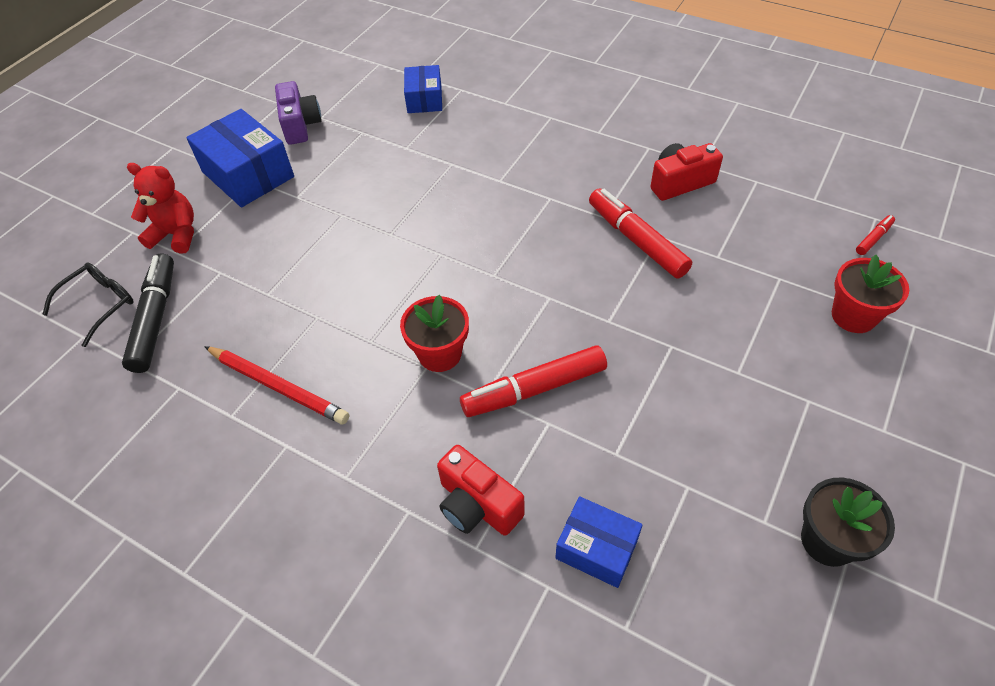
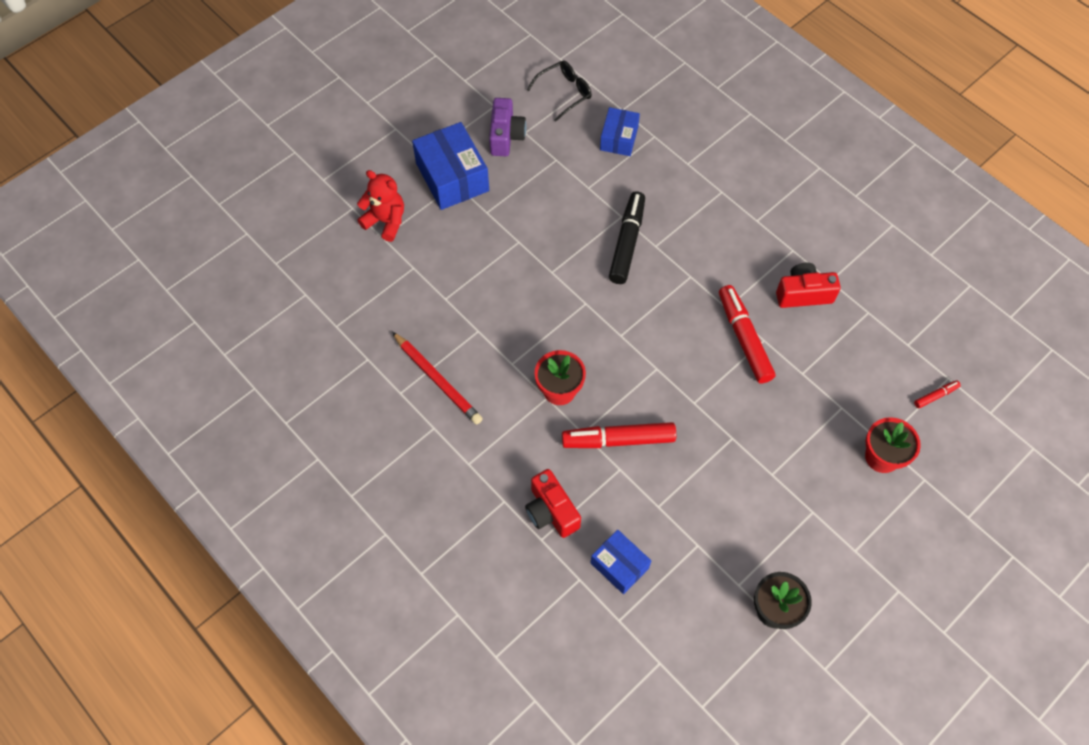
camera: 15 degrees right, 10 degrees up
black glasses [42,262,134,347] -> black glasses moved to [527,61,592,122]
black marker [122,253,174,373] -> black marker moved to [609,191,645,284]

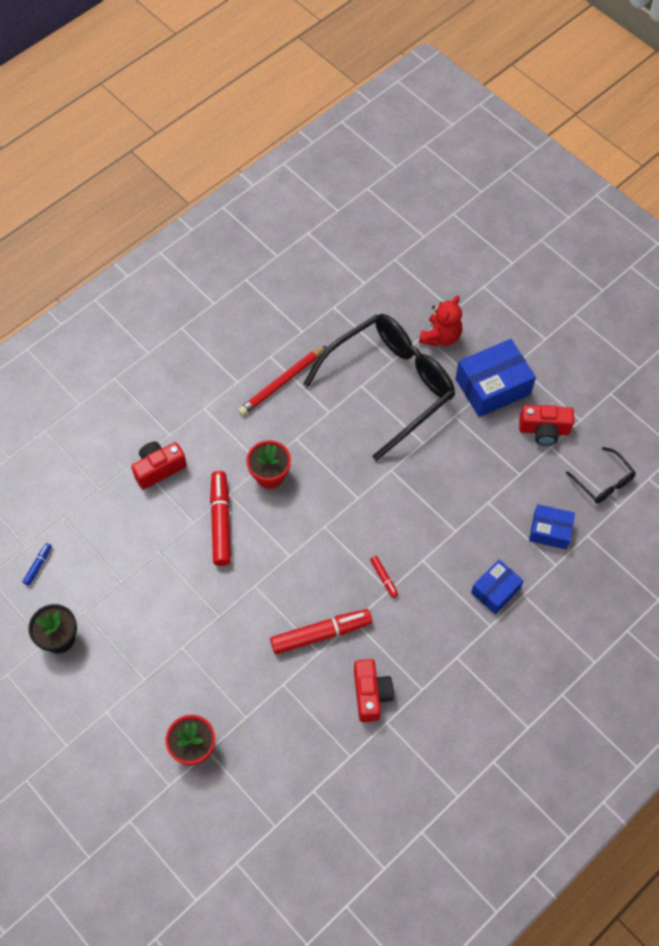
camera: 90 degrees right, 0 degrees up
purple camera [489,98,526,156] -> red camera [519,405,574,446]
blue box [591,530,651,594] -> blue box moved to [471,560,524,614]
black marker [609,191,645,284] -> none
red marker [914,380,961,409] -> red marker moved to [370,556,398,598]
none -> blue marker [23,543,52,586]
none -> black glasses [303,314,455,461]

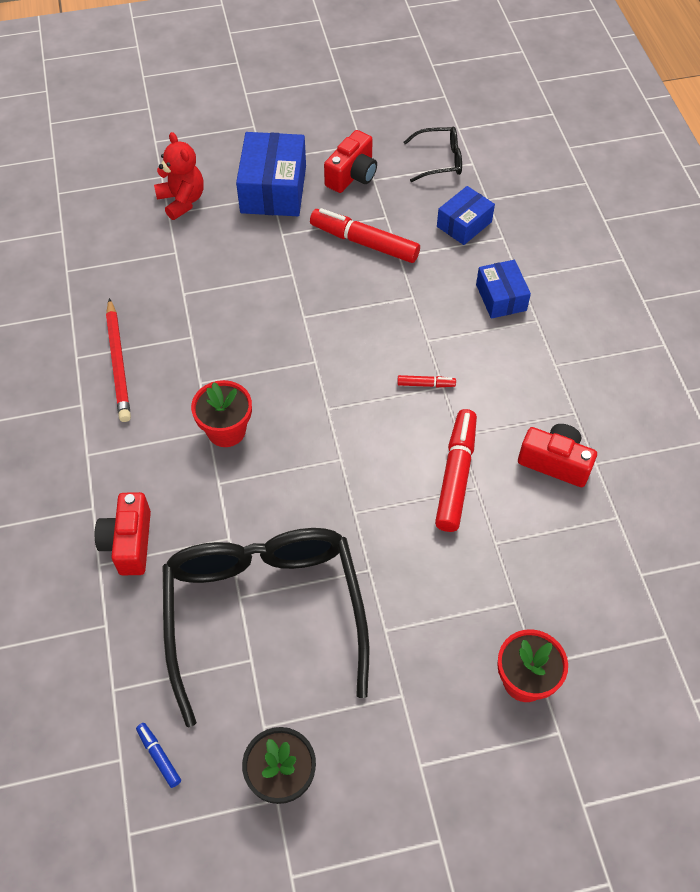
camera: 60 degrees left, 5 degrees down
red marker [210,471,231,566] -> red marker moved to [310,208,420,263]
black glasses [303,314,455,461] -> black glasses moved to [163,528,370,727]

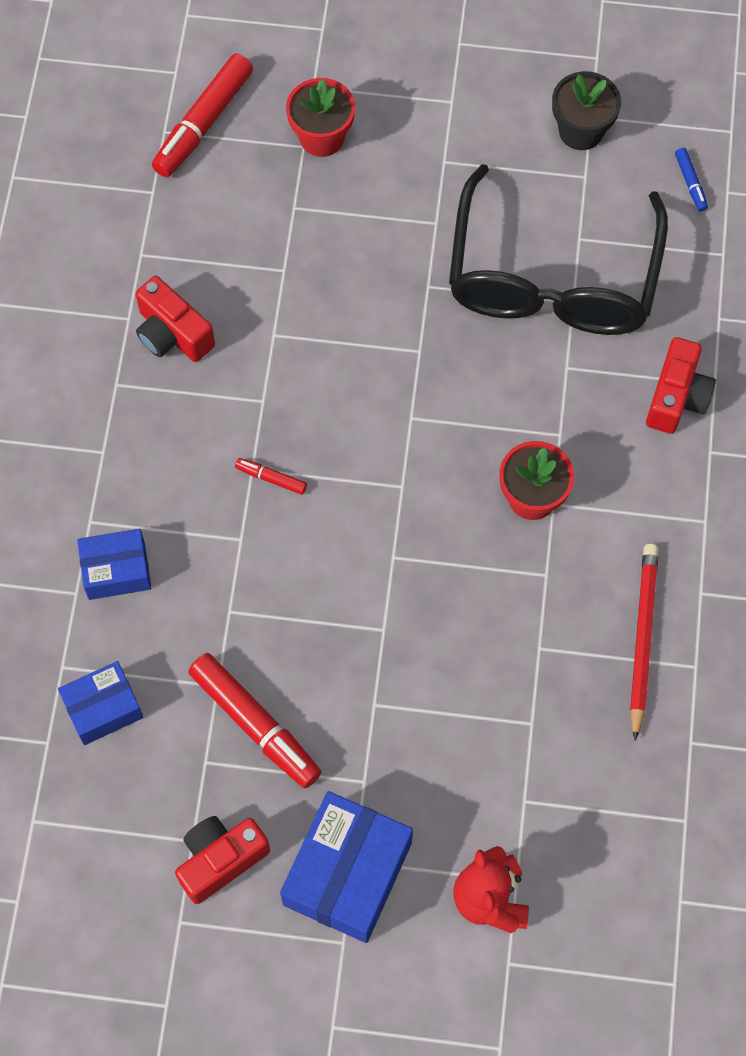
camera: 160 degrees left, 10 degrees up
black glasses [403,127,462,182] -> none
red marker [435,409,477,532] -> red marker moved to [152,54,253,177]
blue box [476,260,531,319] -> blue box turned 75 degrees clockwise [77,529,151,600]

